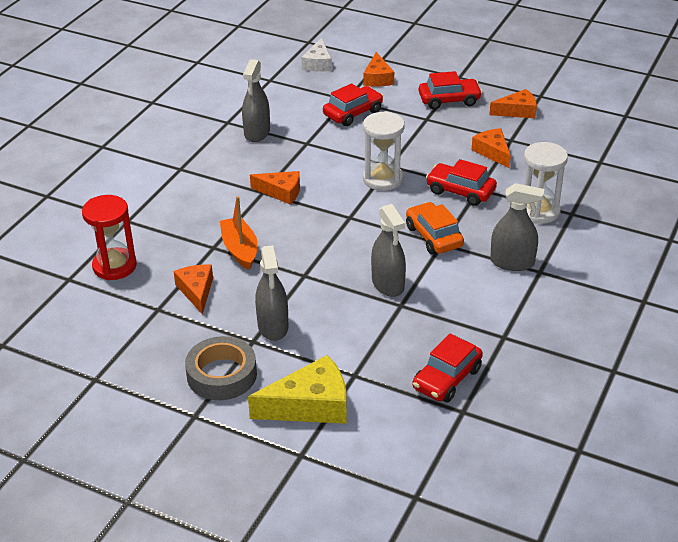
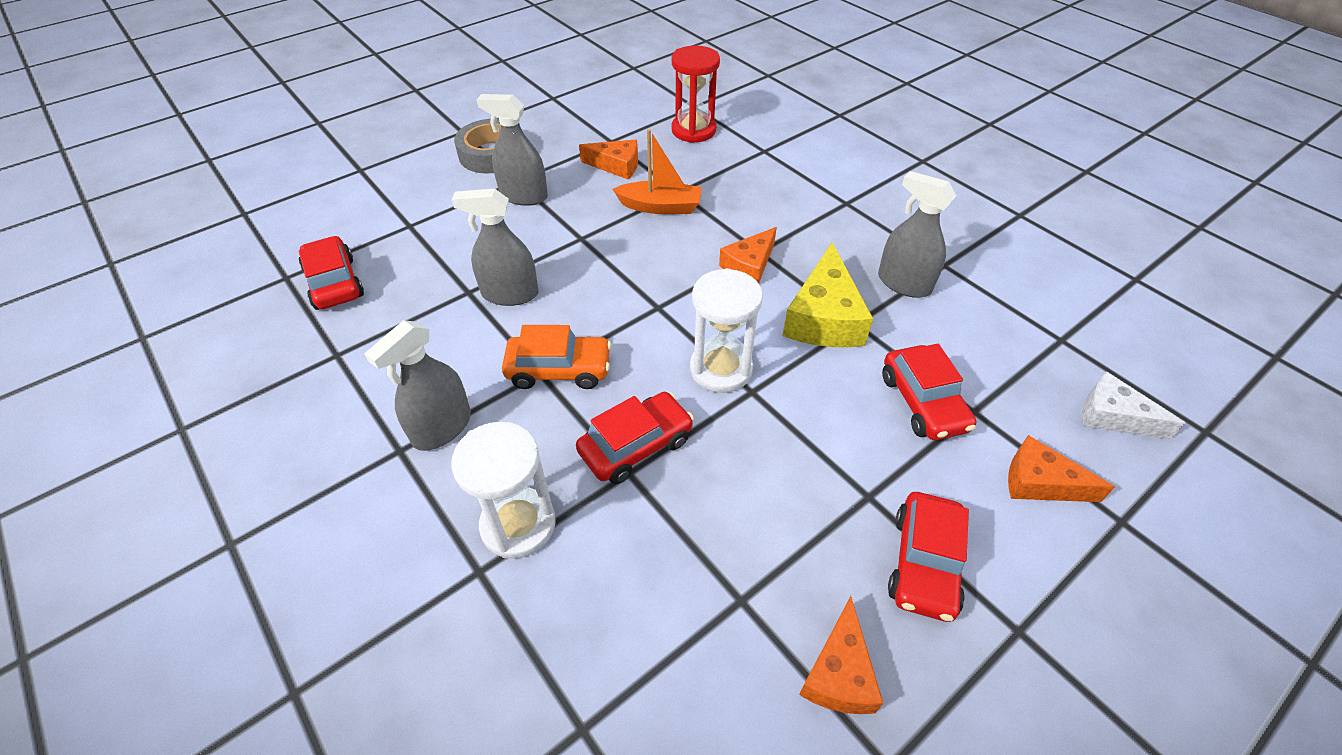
camera: 115 degrees right, 10 degrees up
yellow cheese [248,355,347,424] -> yellow cheese moved to [783,242,873,347]
orange cheese [472,128,511,168] -> none

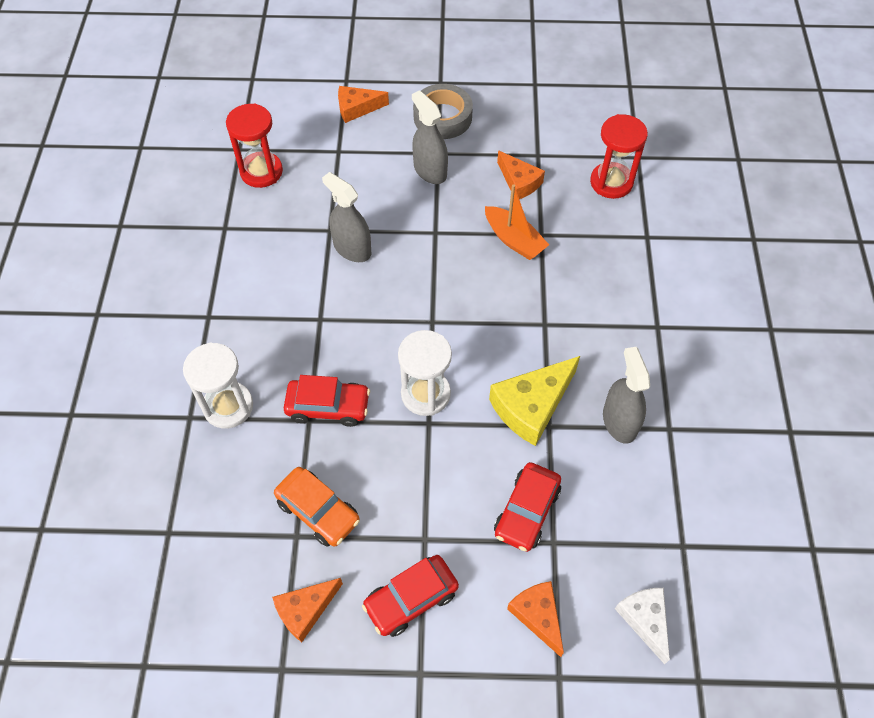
camera: 40 degrees right, 10 degrees up
red car [299,236,364,310] -> red hourglass [226,103,283,188]
grey spray bottle [364,320,471,451] -> none
orange car [502,325,611,389] -> orange car moved to [274,467,360,547]
orange cheese [719,227,777,283] -> orange cheese moved to [338,86,389,123]

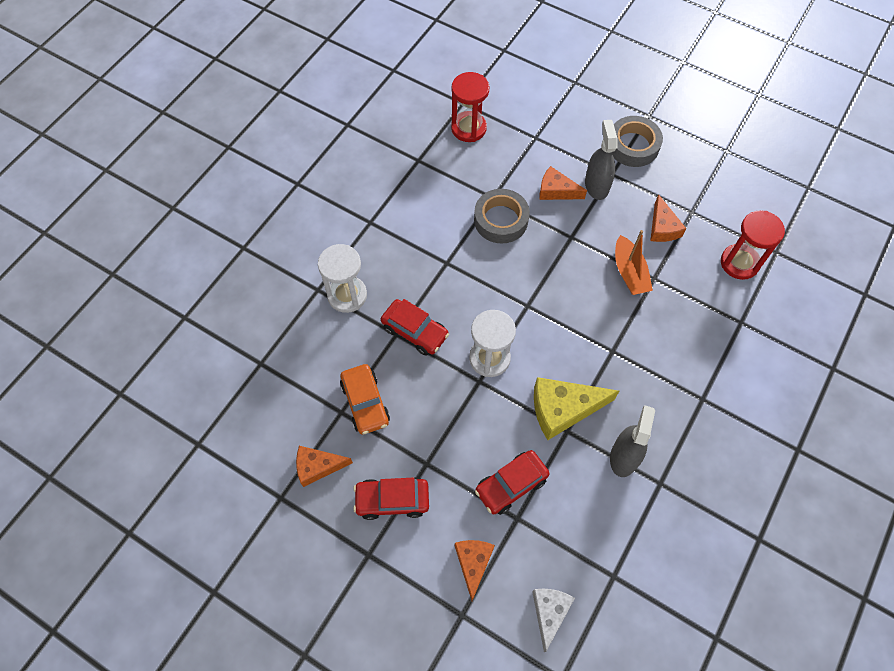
camera: 30 degrees right, 5 degrees up
grey spray bottle [322,172,371,262] -> grey tape [474,189,530,243]
orange cheese [338,86,389,123] -> orange cheese moved to [539,166,587,200]

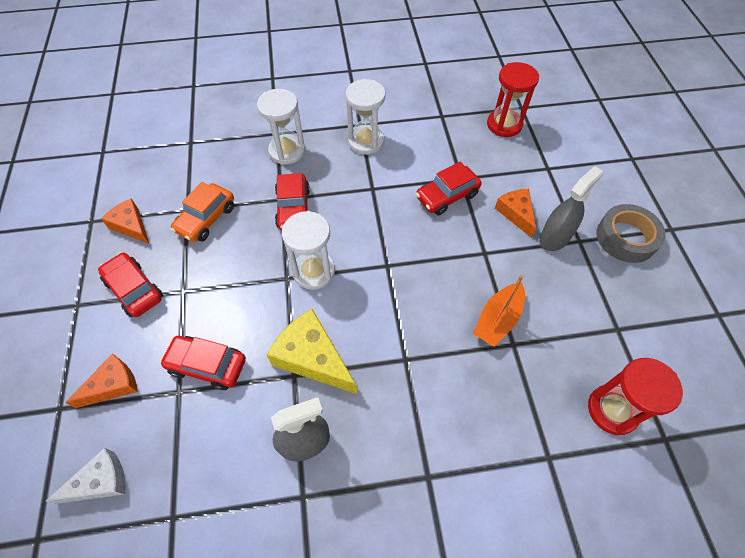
camera: 50 degrees right, 5 degrees down
grey tape [474,189,530,243] -> red car [416,162,481,215]
orange cheese [650,194,686,242] -> none
none -> white hourglass [345,79,386,155]

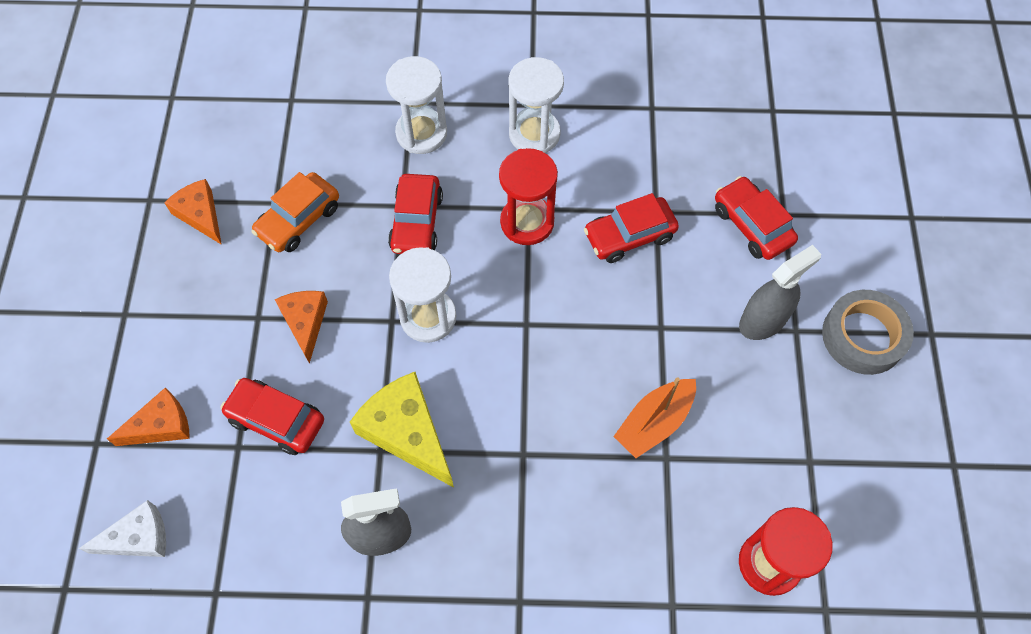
camera: 10 degrees right, 5 degrees up
red car [98,252,163,317] -> red car moved to [715,176,798,260]
red hourglass [487,62,539,137] -> red hourglass moved to [499,148,558,245]
orange cheese [495,189,536,238] -> orange cheese moved to [275,291,328,364]

